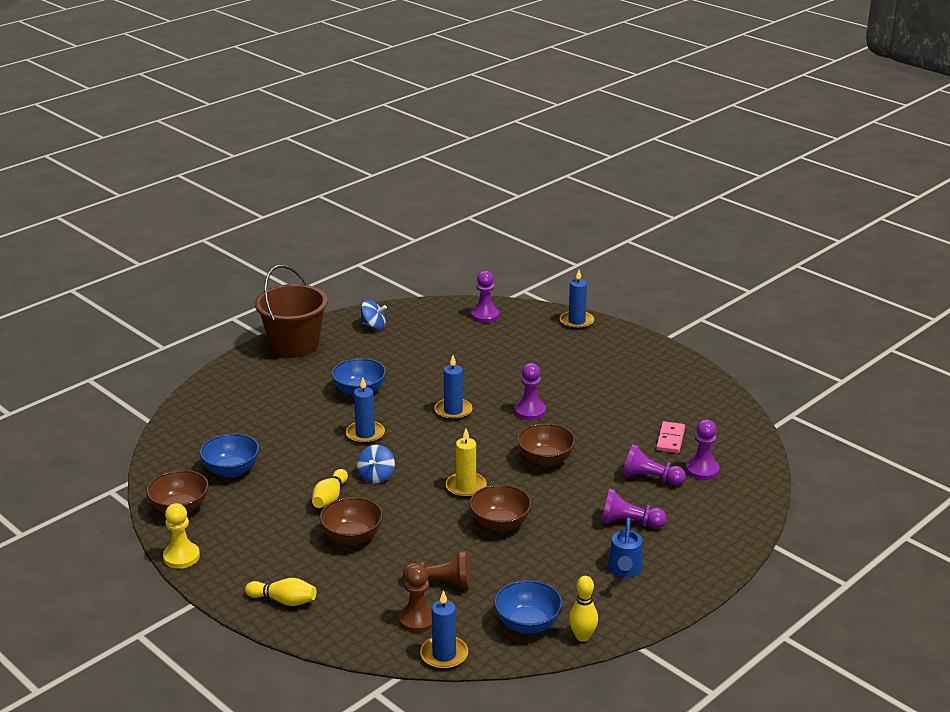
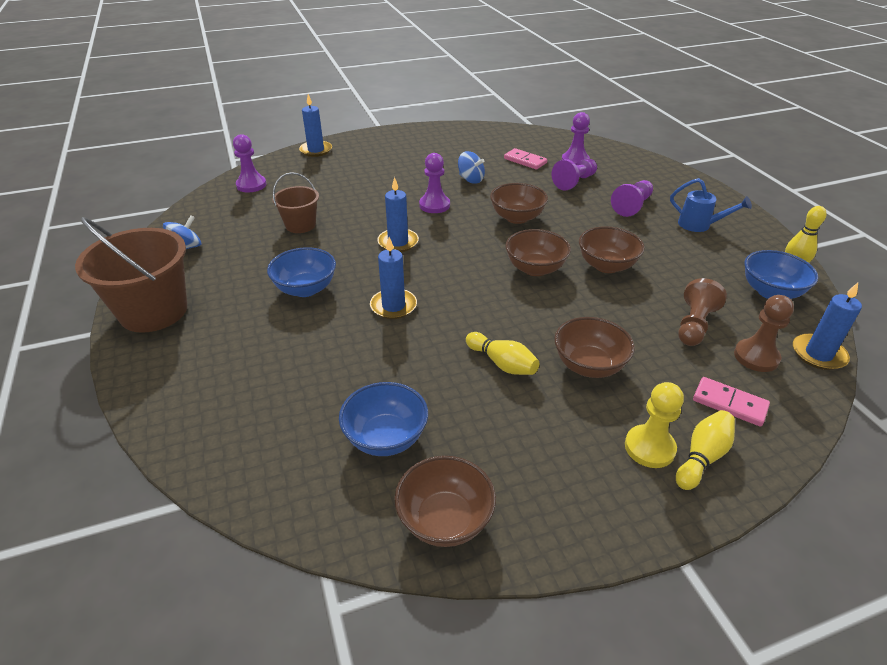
camera: 65 degrees left, 10 degrees up
yellow pawn [163,503,200,569] -> yellow pawn moved to [625,382,684,468]
blue spinning top [357,445,395,483] -> blue spinning top moved to [458,151,485,184]
yellow candle [446,429,487,498] -> brown bowl [505,229,571,276]
none -> brown bucket [272,172,319,233]
none -> pink domino [693,377,770,427]

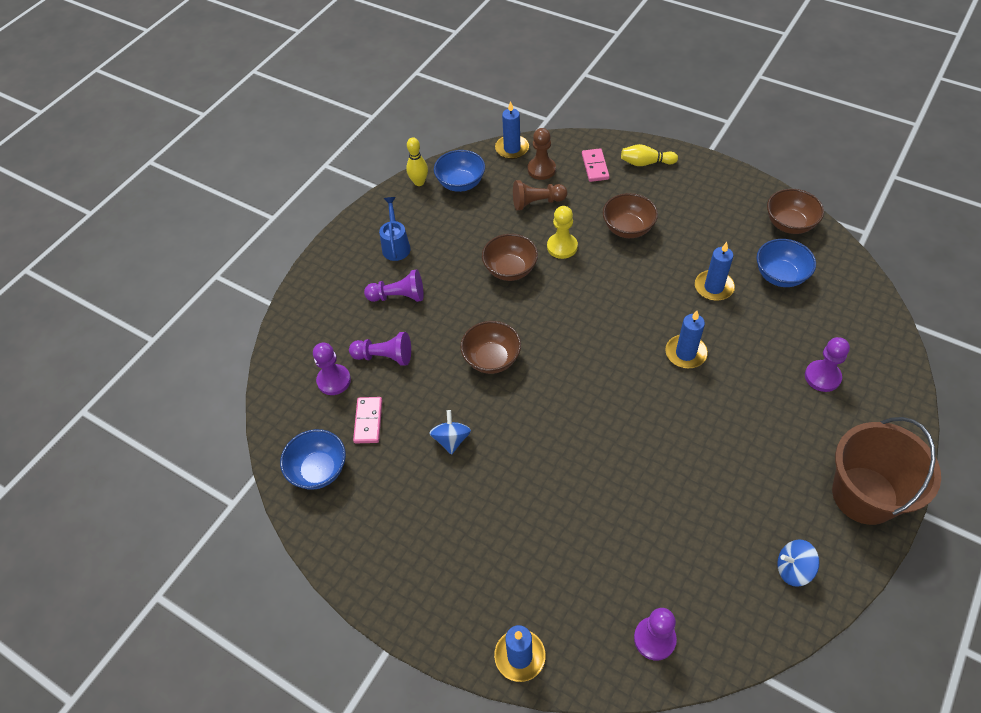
camera: 125 degrees left, 15 degrees up
blue bowl [267,247,336,297] -> blue bowl moved to [280,429,346,490]
brown bucket [272,172,319,233] -> none
blue candle [377,177,419,252] -> blue candle moved to [695,242,735,301]
purple pawn [419,153,450,213] -> purple pawn moved to [805,337,850,392]
yellow bowling pin [466,332,539,375] -> none
brown bowl [505,229,571,276] -> none
yellow pawn [625,382,684,468] -> yellow pawn moved to [547,206,578,259]

